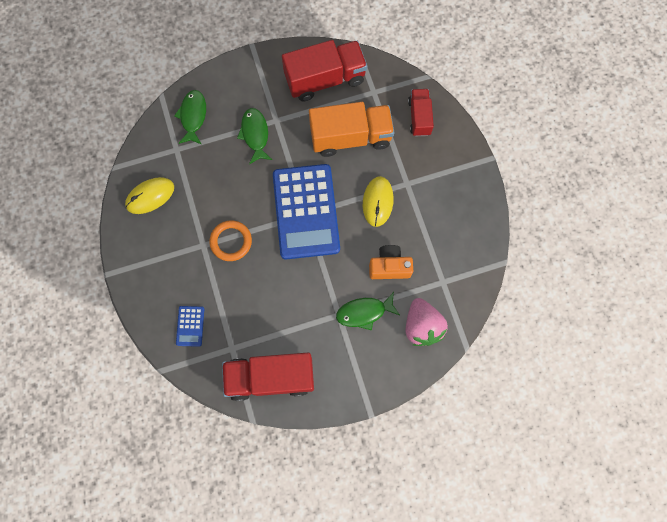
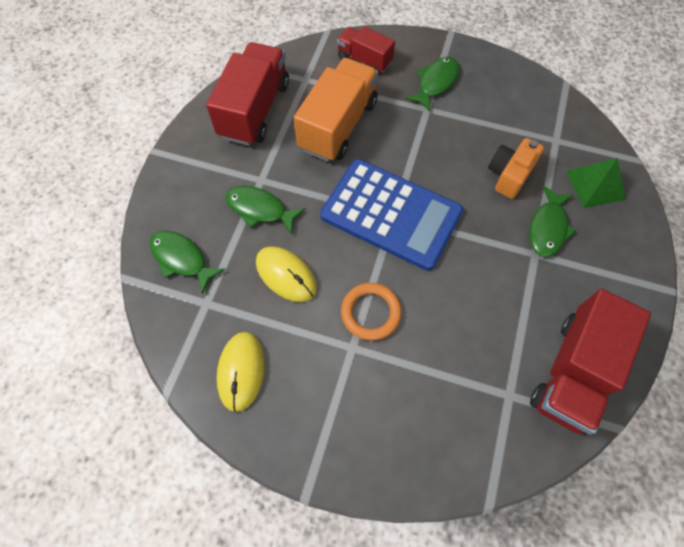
camera: 55 degrees left, 10 degrees down
blue calculator [176,306,204,347] -> none
yellow mouse [363,176,394,227] -> yellow mouse moved to [256,246,317,302]
pink strawberry [406,298,448,346] -> green pyramid [566,158,626,208]
none -> green fish [405,57,459,111]

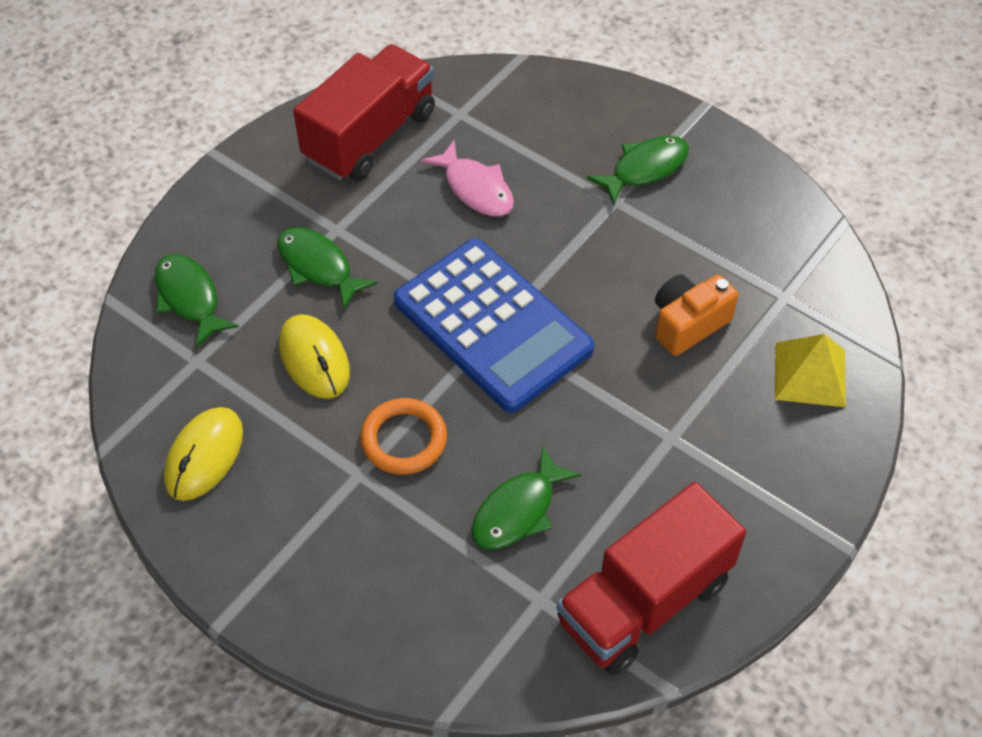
camera: 20 degrees right, 10 degrees down
orange truck [294,58,378,162] -> pink fish [421,140,514,217]
red truck [337,26,395,73] -> none
green fish [529,185,576,257] -> green fish moved to [471,446,581,550]
green pyramid [566,158,626,208] -> yellow pyramid [775,334,846,407]

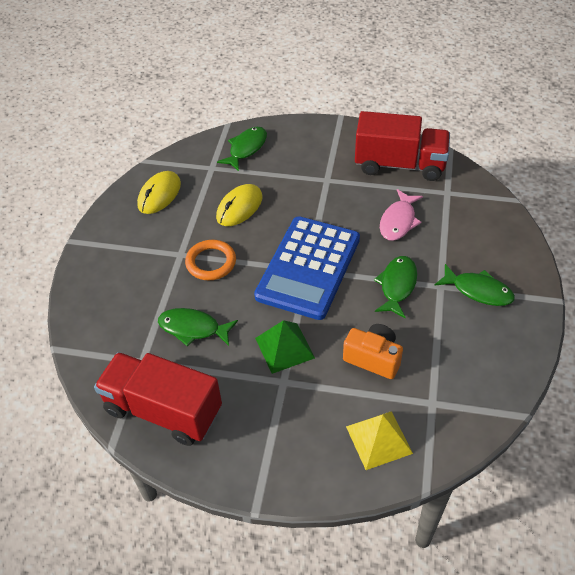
camera: 65 degrees right, 5 degrees down
yellow mouse [164,407,243,501] -> yellow mouse turned 60 degrees counterclockwise [137,171,181,214]
green fish [277,227,377,309] -> green fish moved to [374,256,417,318]
none -> green pyramid [255,320,315,374]

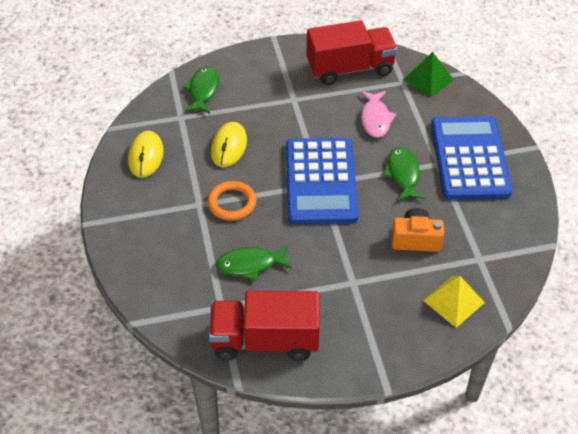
camera: 25 degrees left, 0 degrees up
green pyramid [255,320,315,374] -> green pyramid moved to [403,52,454,97]
green fish [434,264,515,306] -> blue calculator [431,116,513,200]

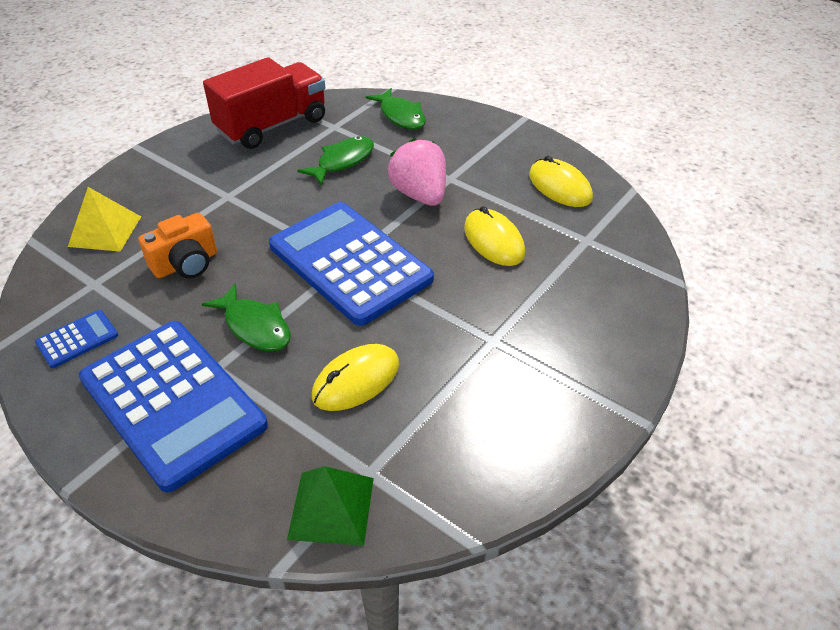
camera: 140 degrees right, 5 degrees down
green fish [183,66,219,113] -> green fish moved to [366,88,426,130]
orange ring [207,181,257,221] -> pink strawberry [388,138,446,206]
red truck [307,21,398,85] -> none
pink fish [361,91,396,138] -> yellow mouse [312,344,399,411]
none -> blue calculator [35,310,118,368]

